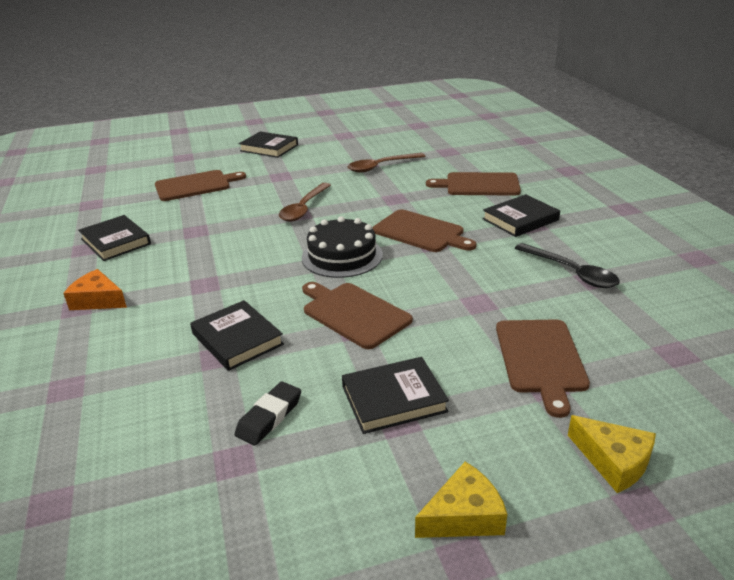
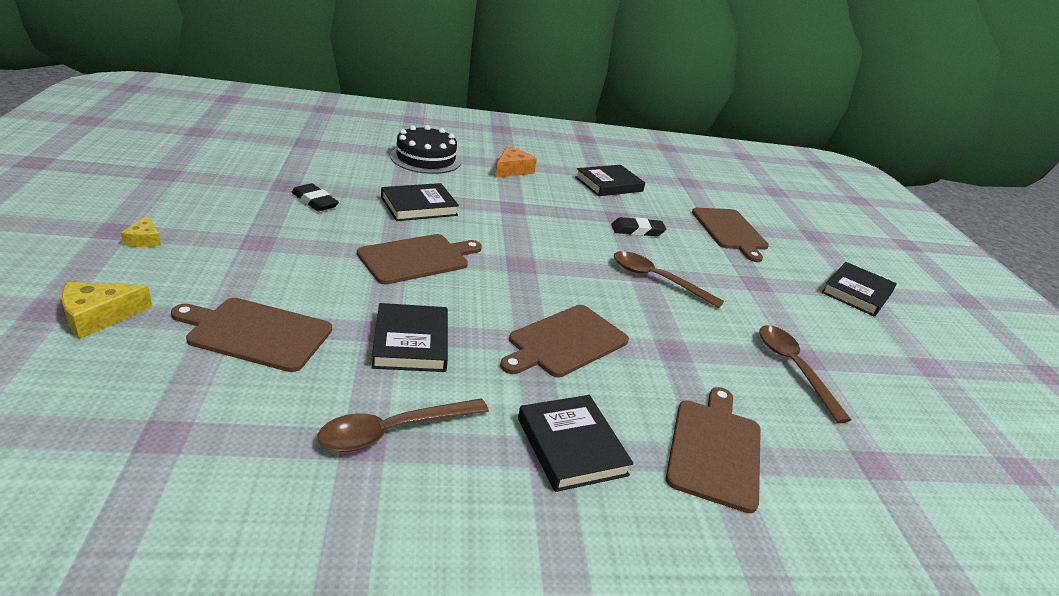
camera: 95 degrees right, 0 degrees up
black cake [302,216,383,278] -> black cake moved to [390,125,461,174]
black book [342,357,449,434] -> black book moved to [372,303,448,372]
yellow cheese [415,462,507,538] -> yellow cheese [121,215,161,247], size x0.63
black spoon [515,243,620,288] -> brown spoon [318,398,489,452]
none -> black eraser [611,217,666,236]

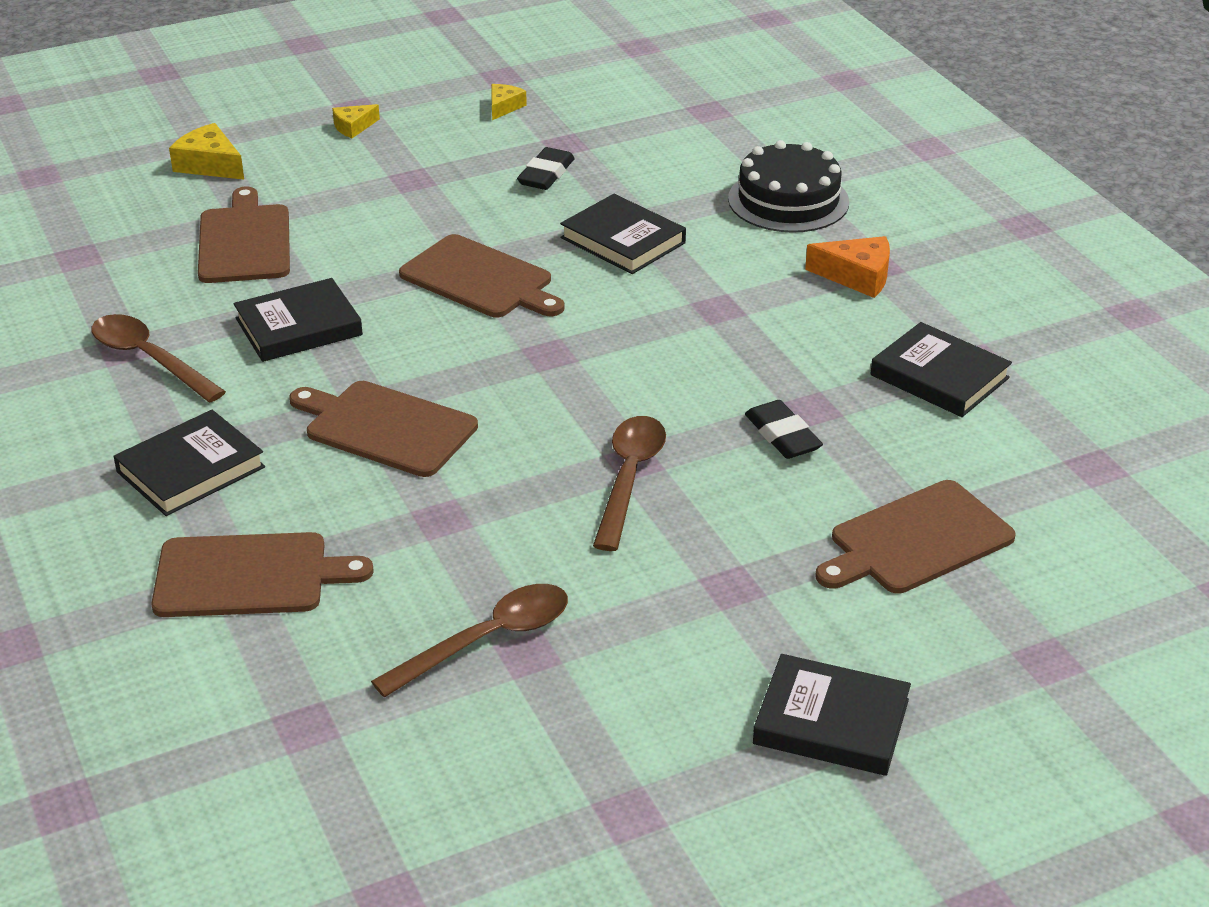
camera: 75 degrees right, 5 degrees up
none -> yellow cheese [491,84,527,120]

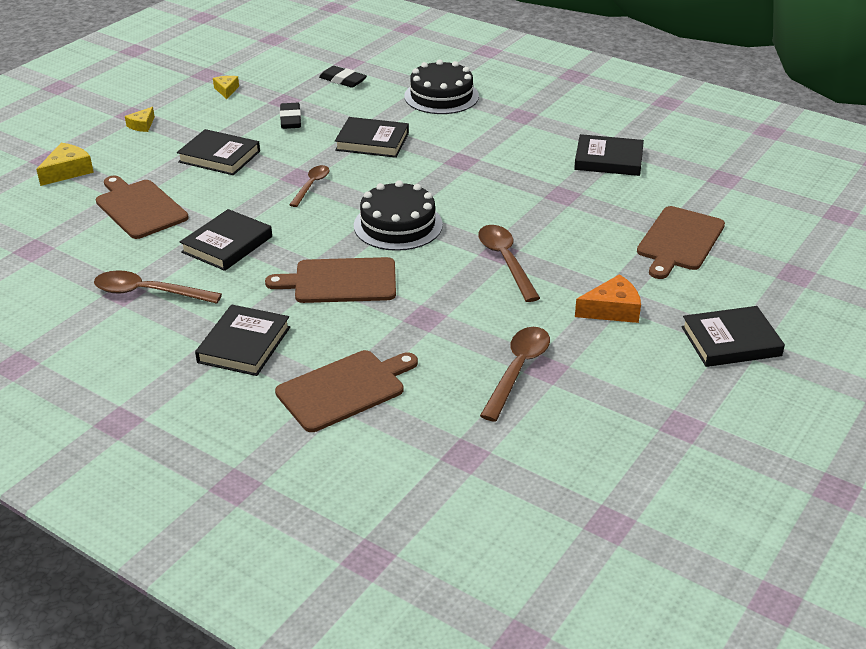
camera: 30 degrees left, 0 degrees up
yellow cheese [169,123,244,180] -> yellow cheese turned 120 degrees clockwise [36,143,94,186]
brown cutting board [399,234,564,318] -> brown spoon [289,165,329,207]
black eraser [745,400,823,459] -> black eraser moved to [319,66,367,88]
orange cheese [805,236,890,298] -> orange cheese moved to [575,274,641,323]
none -> black book [177,129,260,175]
none -> black cake [354,180,443,251]

